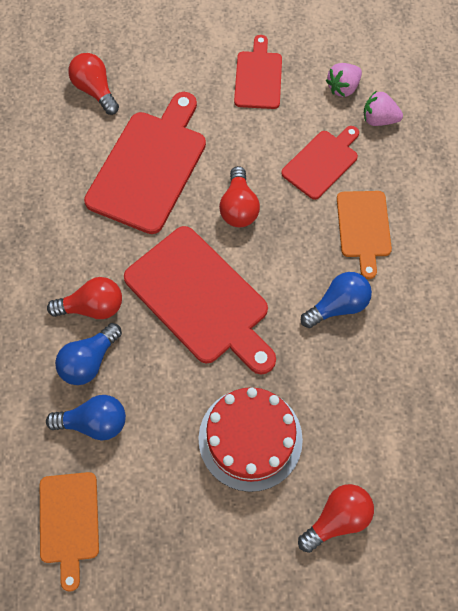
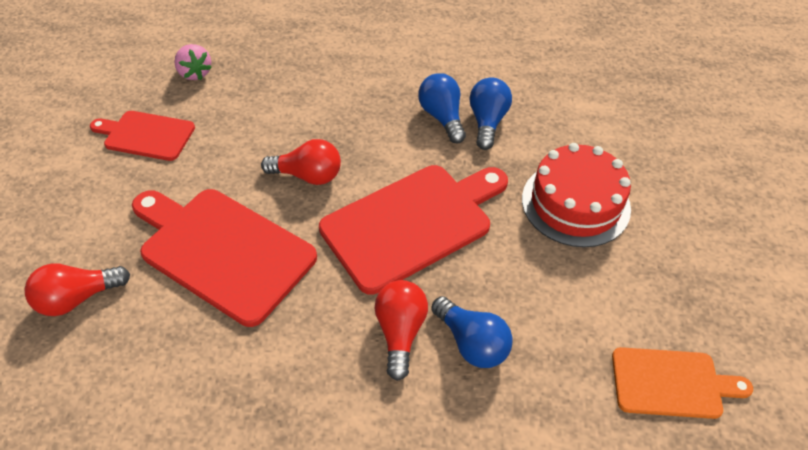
camera: 80 degrees left, 15 degrees down
blue light bulb [46,395,126,441] -> blue light bulb moved to [469,77,512,150]
red cutting board [281,126,359,200] -> none
red light bulb [298,484,374,553] -> none
orange cutting board [337,191,392,279] -> none
pink strawberry [364,91,403,126] -> none

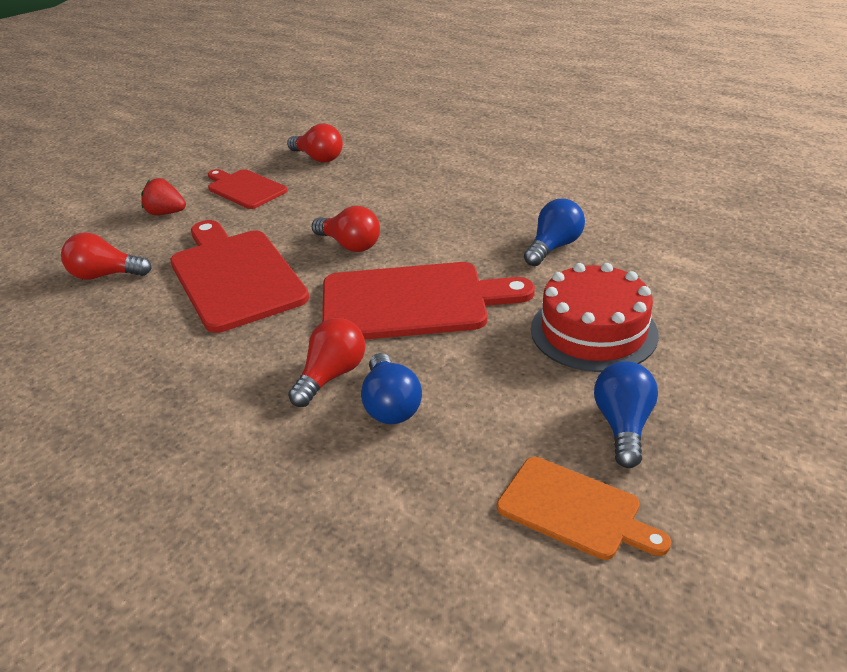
camera: 30 degrees right, 15 degrees down
pink strawberry [174,44,212,80] -> red light bulb [287,124,343,163]
blue light bulb [418,73,466,144] -> blue light bulb moved to [594,361,658,468]
none -> red strawberry [141,178,186,215]

